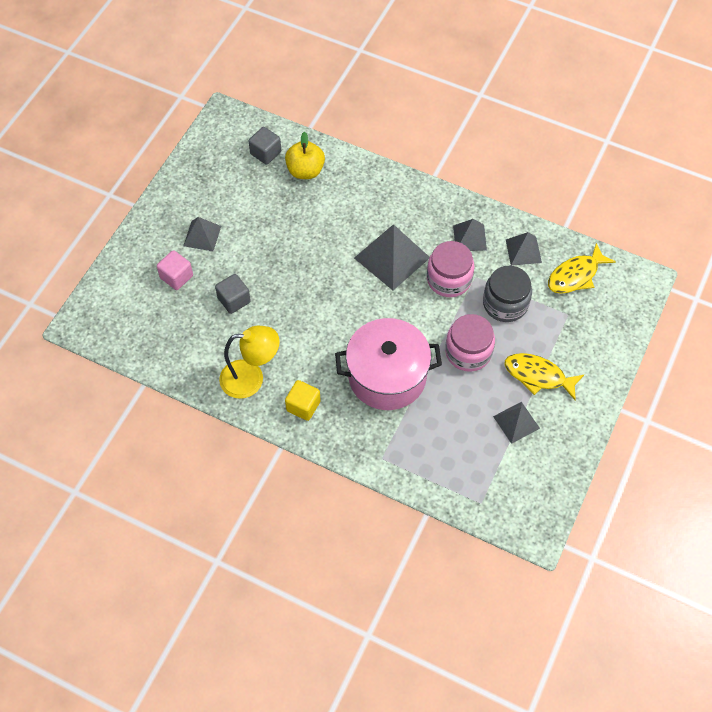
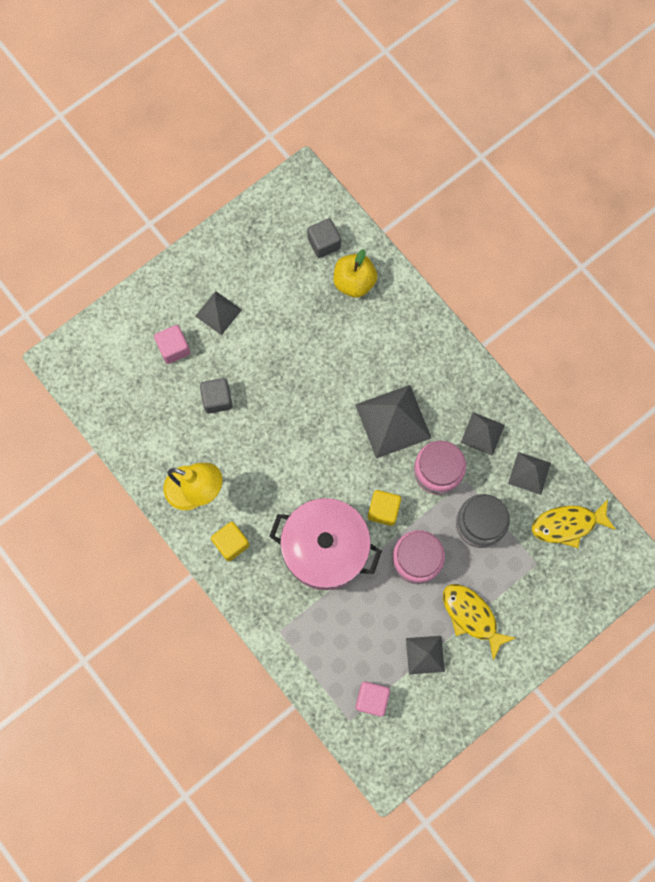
camera: 25 degrees right, 15 degrees up
none -> pink cube [356,682,390,717]
none -> yellow cube [368,490,401,526]

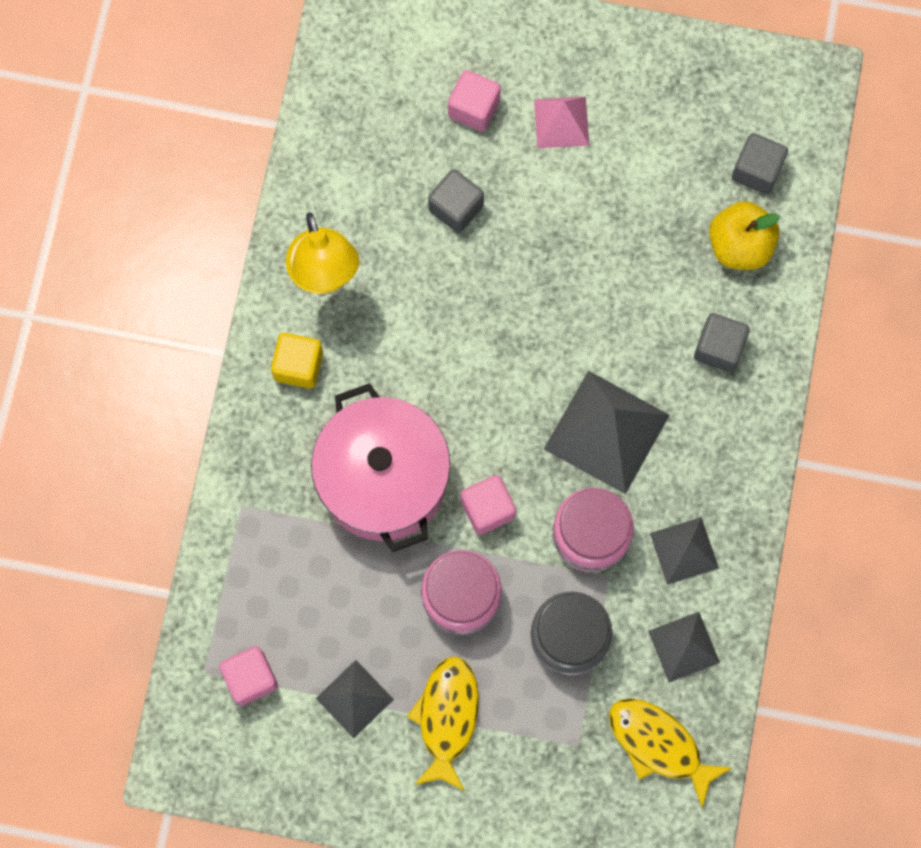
camera: 50 degrees right, 0 degrees up
grey pyramid [195,291,242,335] -> pink pyramid [534,97,590,148]
yellow cube [368,490,401,526] -> pink cube [461,475,516,535]
none -> grey cube [694,313,750,372]

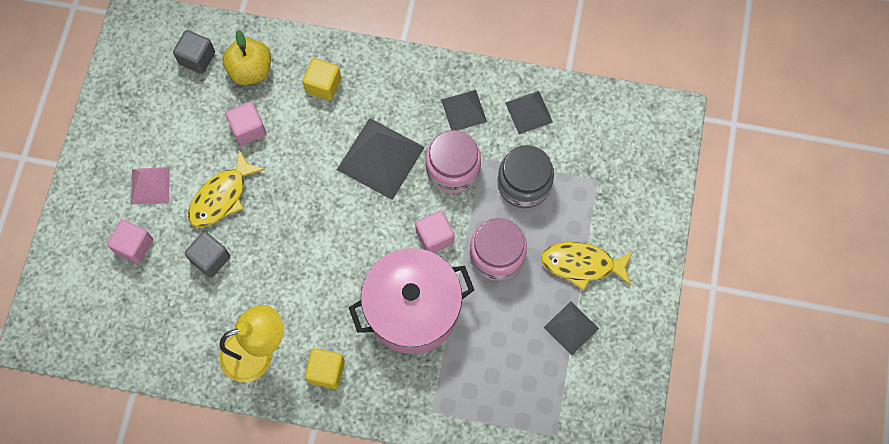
camera: 90 degrees left, 5 degrees down
pink cube [219,646,278,706] -> pink cube moved to [226,101,266,146]
yellow fish [609,698,733,808] -> yellow fish moved to [188,150,265,227]
grey cube [694,313,750,372] -> yellow cube [302,58,341,101]

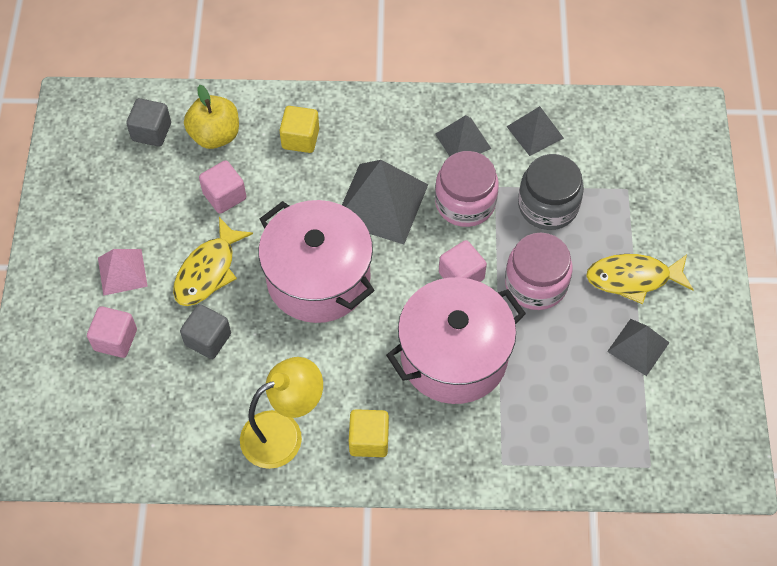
camera: 10 degrees left, 10 degrees down
none -> pink pot [258,200,375,323]

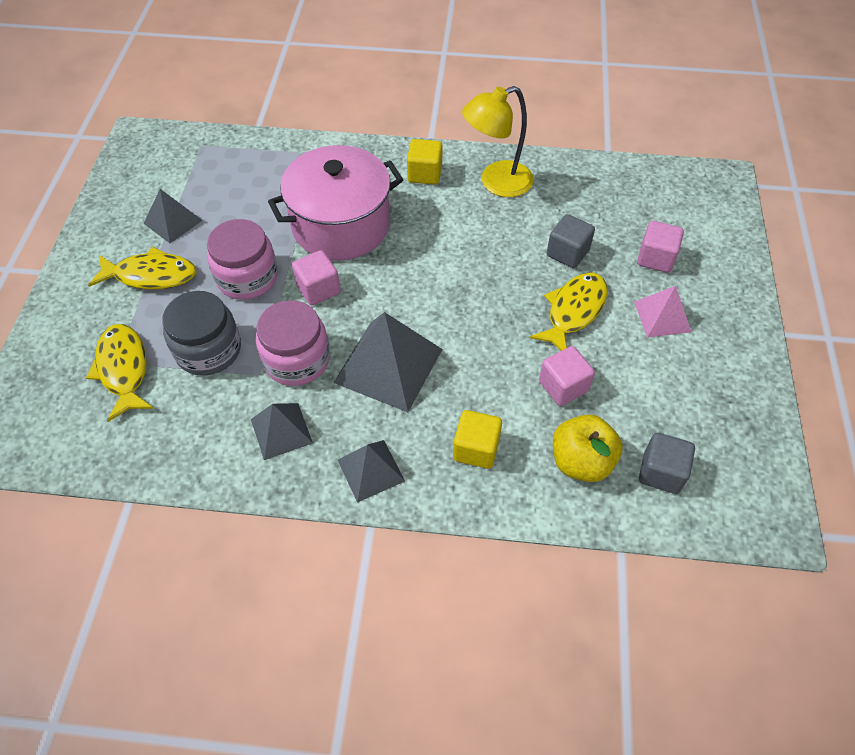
camera: 175 degrees left, 5 degrees down
pink pot [258,200,375,323] -> none
grey pyramid [506,106,564,156] -> grey pyramid moved to [338,440,405,503]
none -> yellow fish [86,324,154,422]

